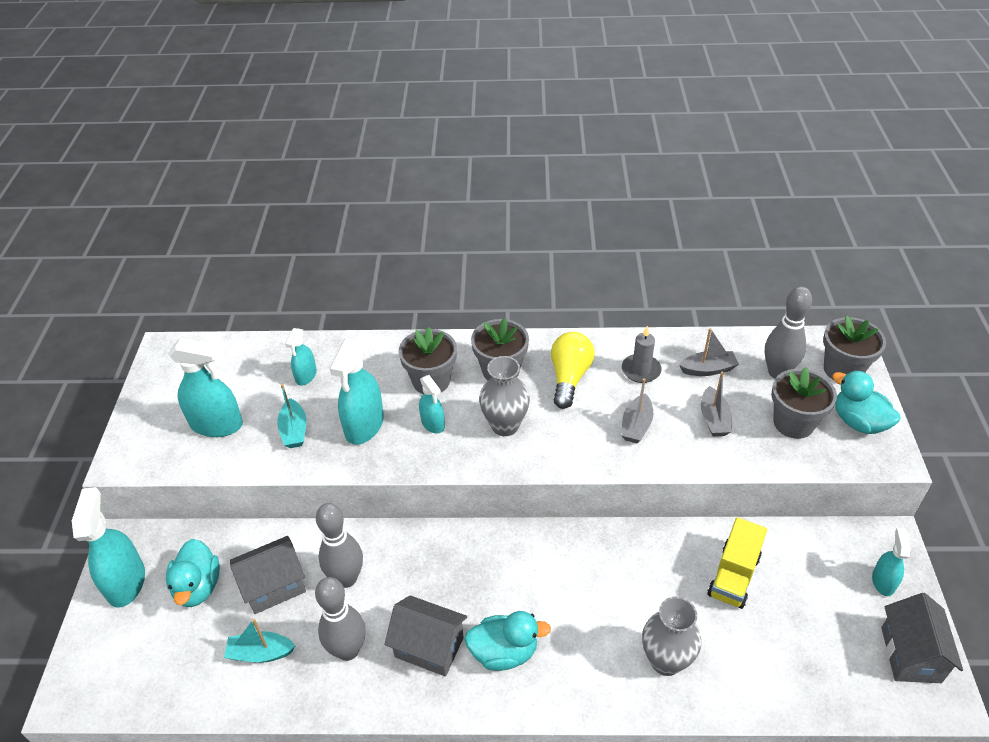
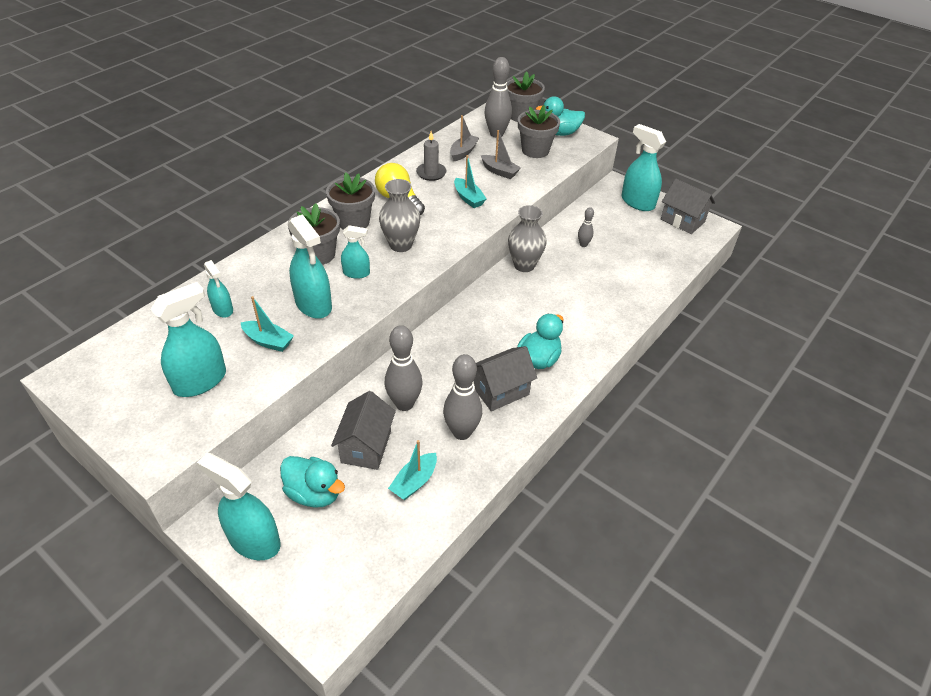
camera: 55 degrees left, 0 degrees up
grey boat [621,378,653,443] -> turquoise boat [454,155,487,208]
grey vase [642,596,701,676] -> grey vase moved to [508,205,547,272]
yellow truck [708,517,767,609] -> grey bowling pin [578,207,594,247]
turquoise spray bottle [872,528,911,596] -> turquoise spray bottle [621,124,666,211], size x1.75

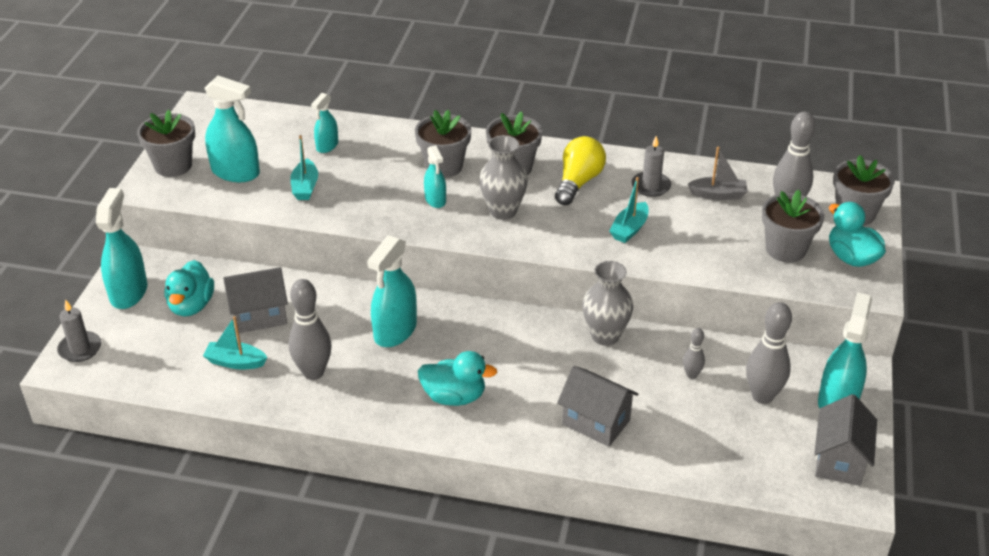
camera: 65 degrees right, 5 degrees down
turquoise spray bottle [288,214,332,319] -> turquoise spray bottle moved to [367,235,417,347]
grey bowling pin [385,325,422,411] -> grey bowling pin moved to [746,302,792,404]
grey house [473,346,537,411] -> grey house moved to [557,366,639,447]
grey boat [481,130,521,179] -> none
none -> grey candle [57,299,101,362]
none -> grey flower pot [137,110,195,177]

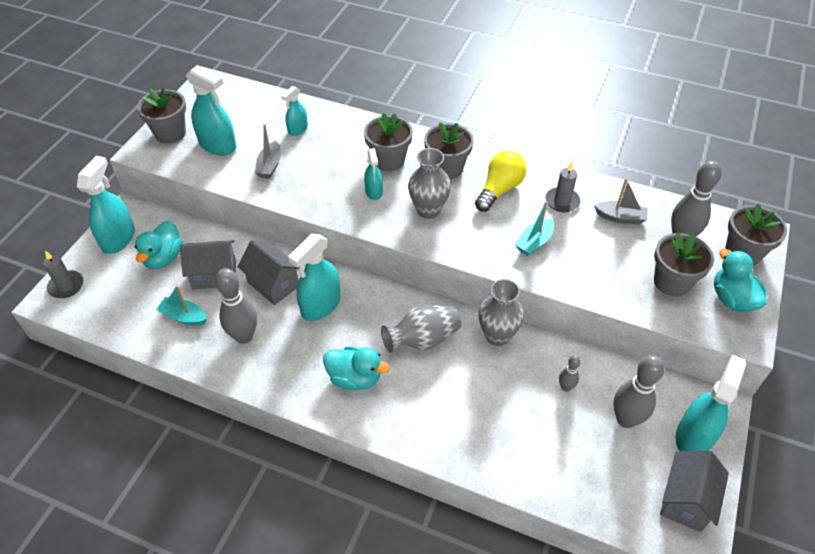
camera: 10 degrees right, 10 degrees up
turquoise boat [290,135,318,200] -> grey boat [255,124,281,179]
grey house [557,366,639,447] -> grey house moved to [238,240,299,305]
none -> grey vase [381,305,461,353]

